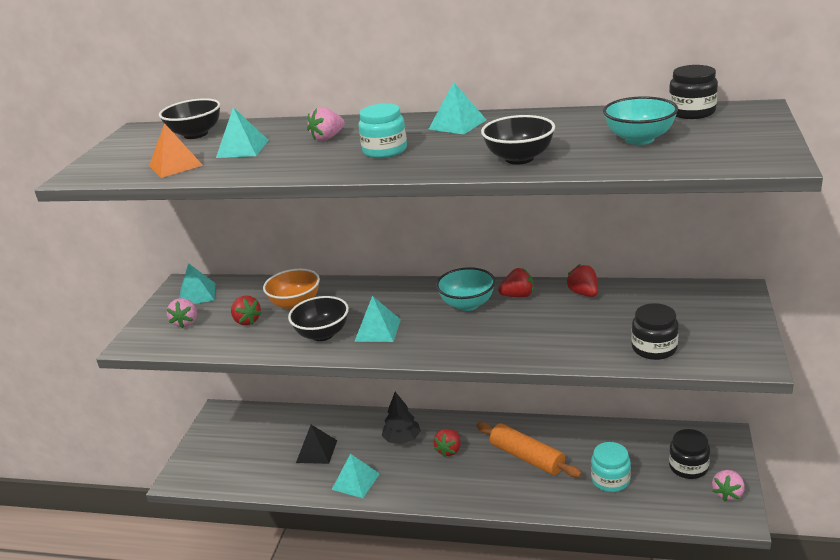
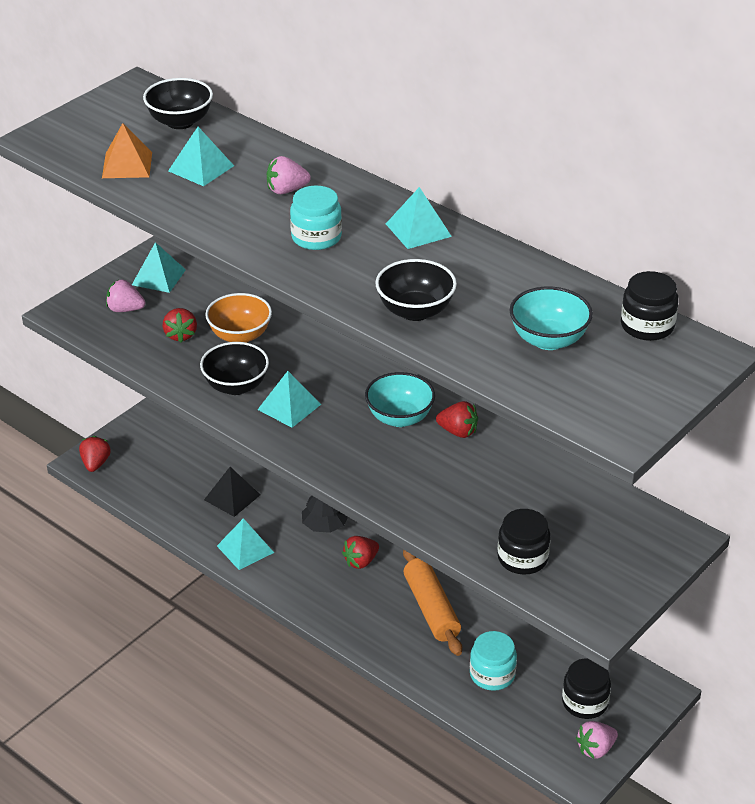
camera: 25 degrees right, 10 degrees up
pink strawberry [167,298,197,328] -> pink strawberry turned 75 degrees clockwise [106,280,145,312]
red strawberry [566,264,598,297] -> red strawberry moved to [79,436,111,472]

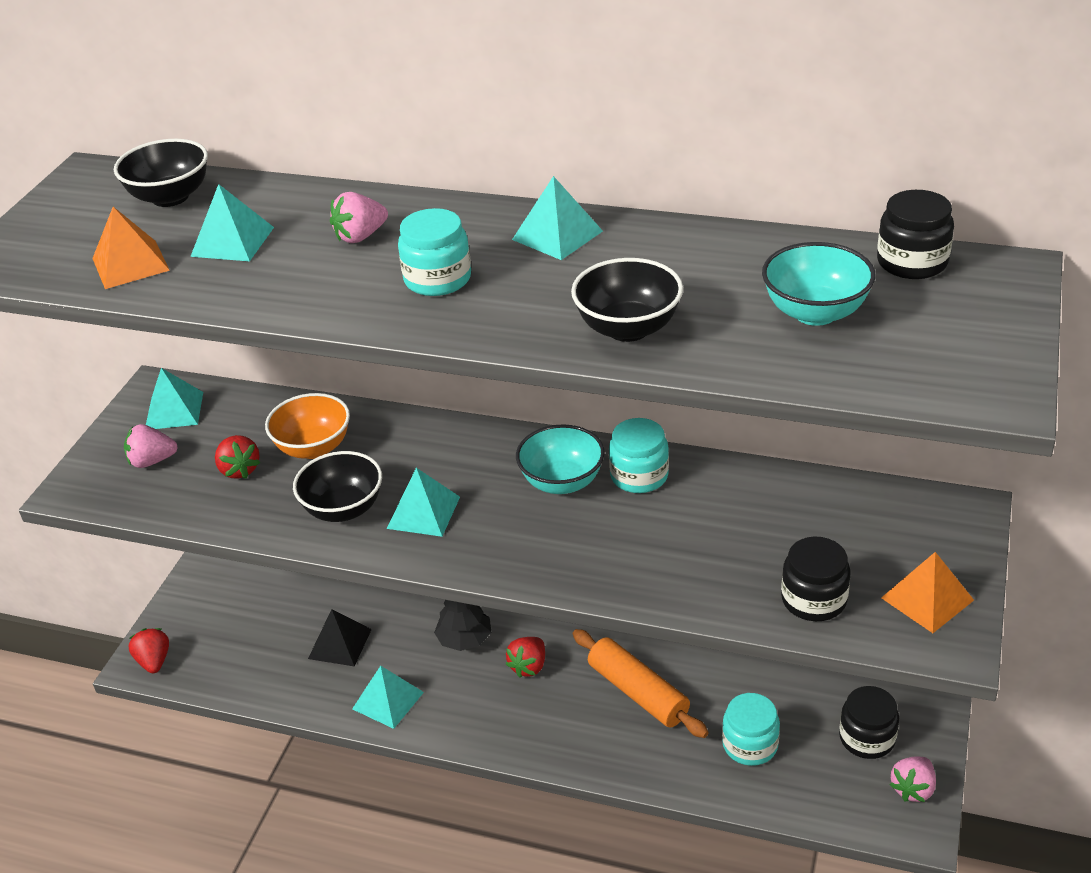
camera: 20 degrees left, 0 degrees up
red strawberry [436,401,478,438] -> turquoise jar [609,418,669,493]
none -> orange pyramid [881,552,974,633]

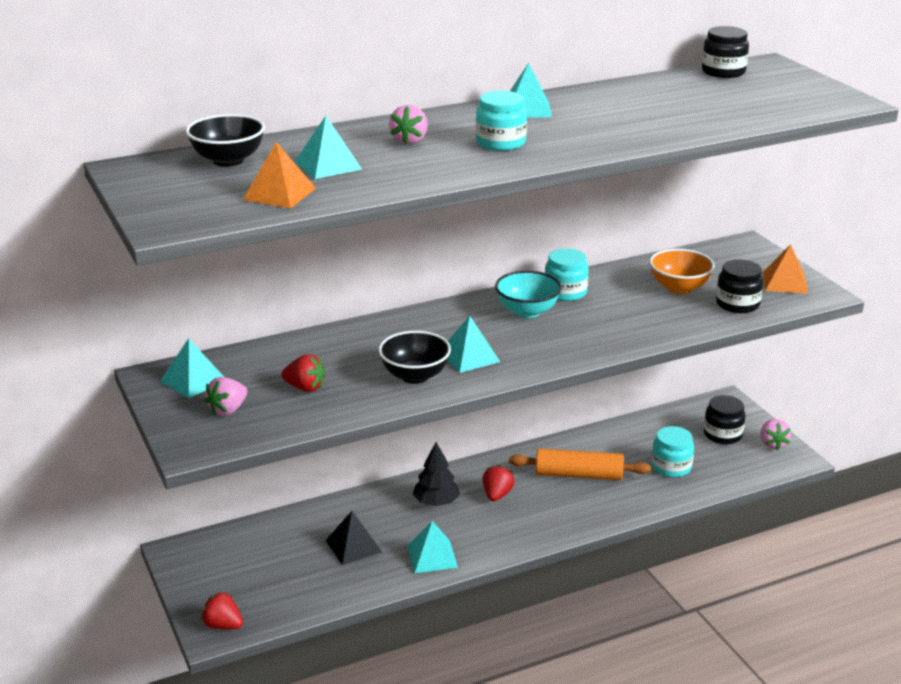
camera: 45 degrees left, 10 degrees down
orange bowl [265,393,350,459] -> orange bowl moved to [649,249,715,294]
red strawberry [506,637,545,678] -> red strawberry turned 150 degrees counterclockwise [483,465,515,502]
black bowl [571,258,683,342] -> none
turquoise bowl [762,242,876,326] -> none

